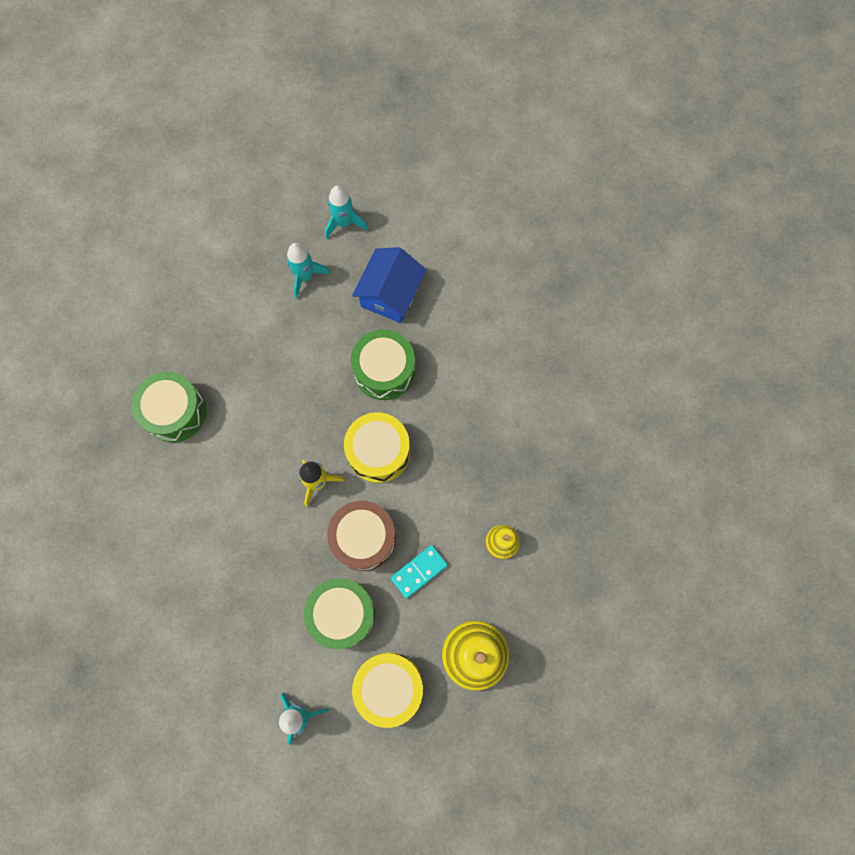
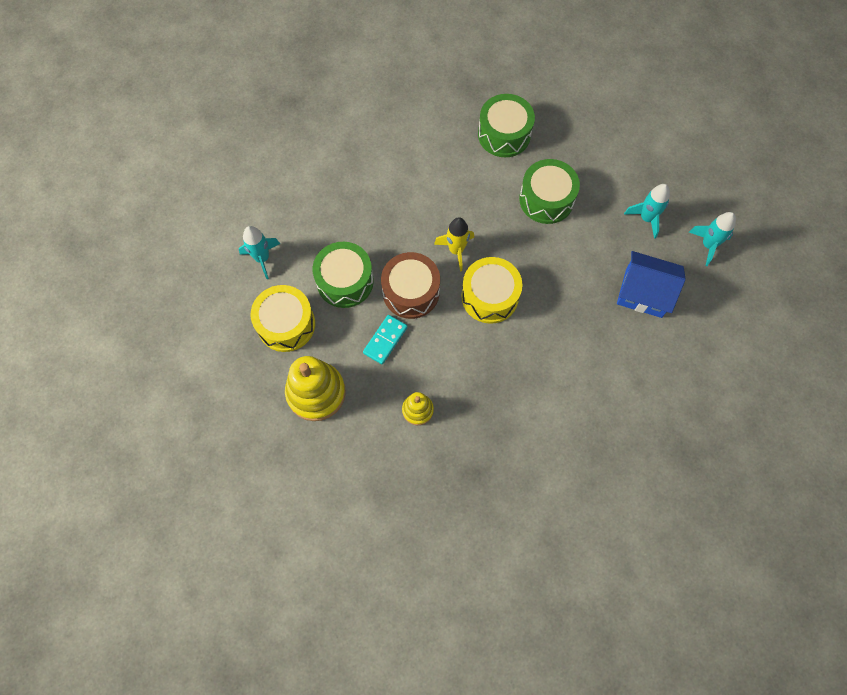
camera: 85 degrees right, 5 degrees down
green drum [351,329,415,400] -> green drum moved to [519,159,580,224]
turquoise domino [391,545,448,599] -> turquoise domino turned 75 degrees clockwise [363,315,408,365]

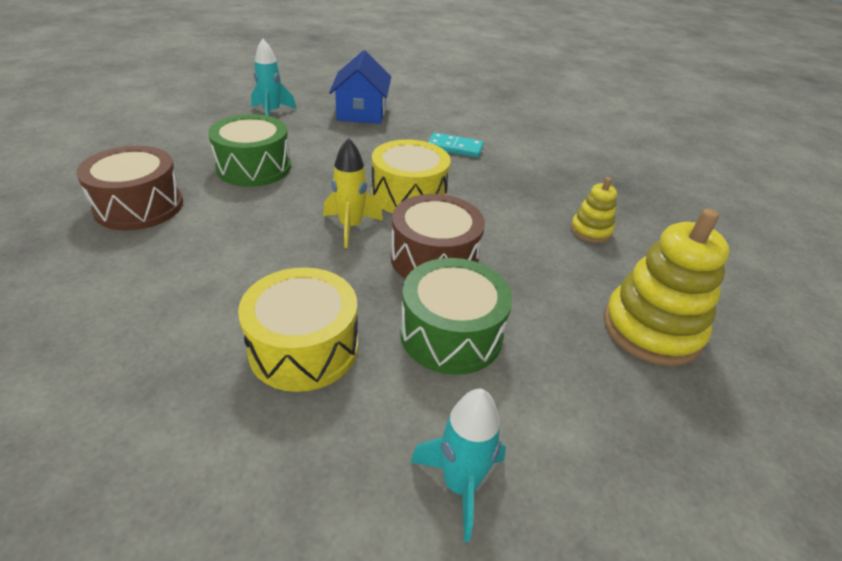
camera: 110 degrees left, 30 degrees down
yellow drum [251,285,315,352] -> yellow drum moved to [238,267,358,392]
turquoise domino [363,315,408,365] -> turquoise domino moved to [428,133,484,157]
green drum [478,94,535,157] -> brown drum [76,146,183,231]
turquoise rocket [689,212,736,266] -> none

